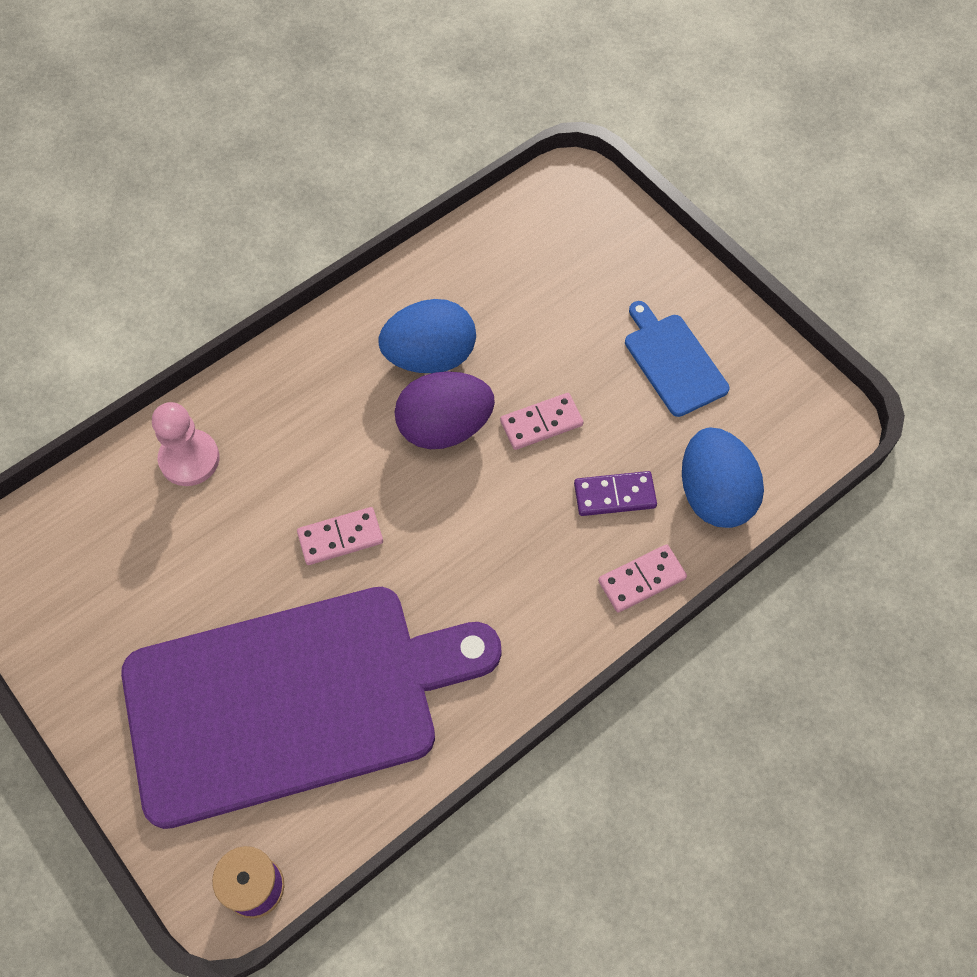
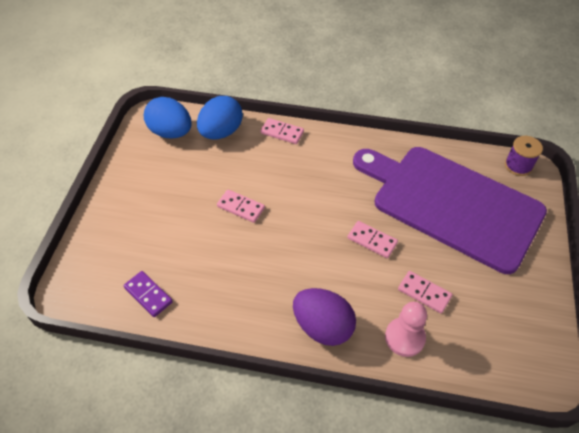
camera: 130 degrees left, 10 degrees down
blue egg [379,299,476,373] -> blue egg moved to [144,97,192,138]
purple egg [394,371,495,449] -> purple egg moved to [293,288,356,346]
purple domino [574,471,657,516] -> purple domino moved to [123,271,173,317]
blue cutting board [625,301,729,417] -> none
none -> pink domino [398,271,452,314]

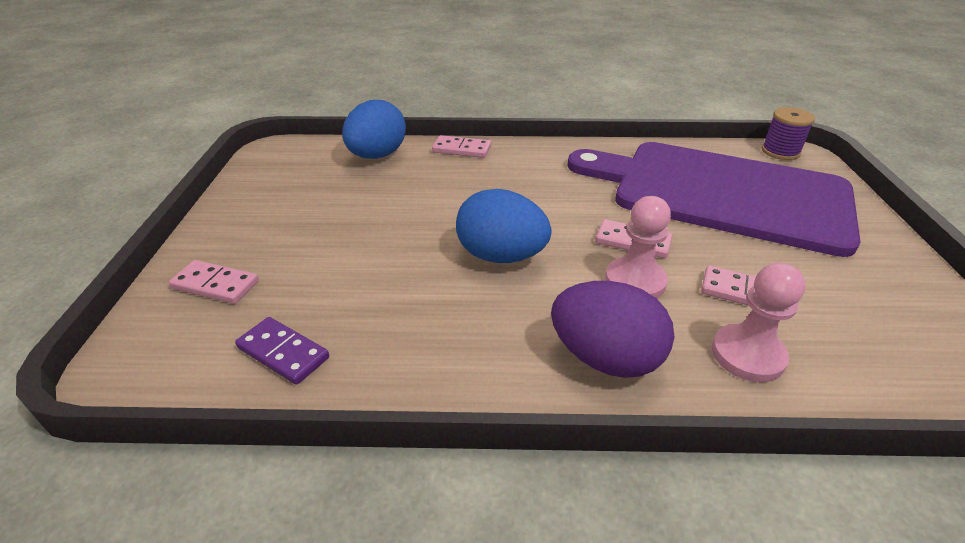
camera: 10 degrees left, 15 degrees down
blue egg [144,97,192,138] -> blue egg moved to [456,189,551,263]
pink domino [217,189,265,223] -> pink domino moved to [169,260,259,304]
none -> pink pawn [605,196,671,299]

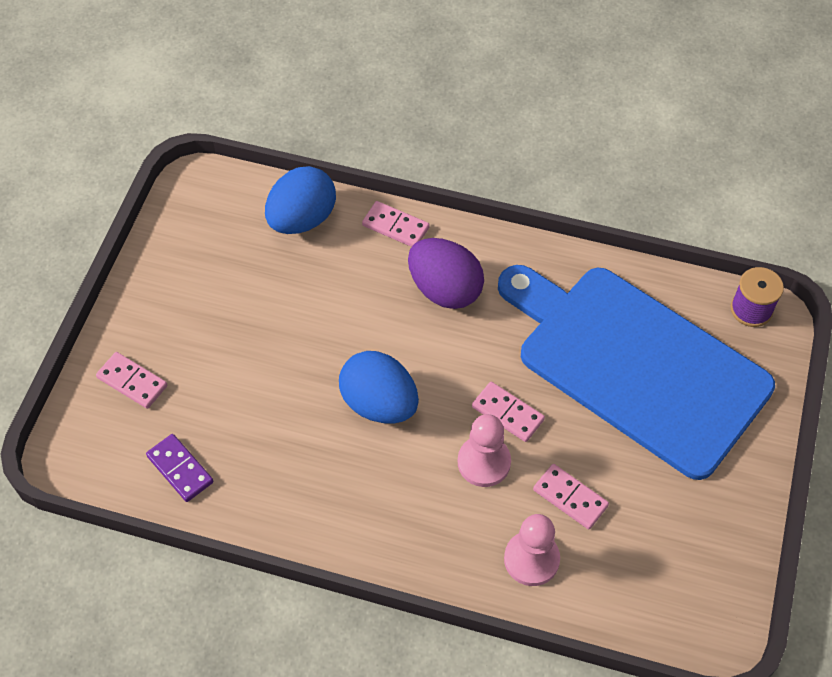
camera: 15 degrees right, 20 degrees up
purple egg [551,281,674,378] -> purple egg moved to [408,238,484,309]
purple cutting board [567,142,861,257] -> blue cutting board [498,265,775,480]

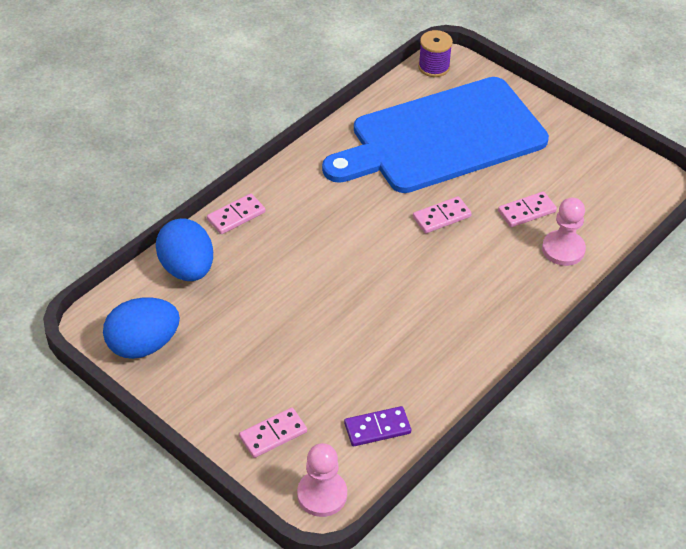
camera: 65 degrees left, 10 degrees down
blue egg [339,351,419,424] -> blue egg moved to [103,297,180,359]
purple egg [408,238,484,309] -> none
pink pawn [458,414,511,487] -> pink pawn moved to [297,443,347,517]

